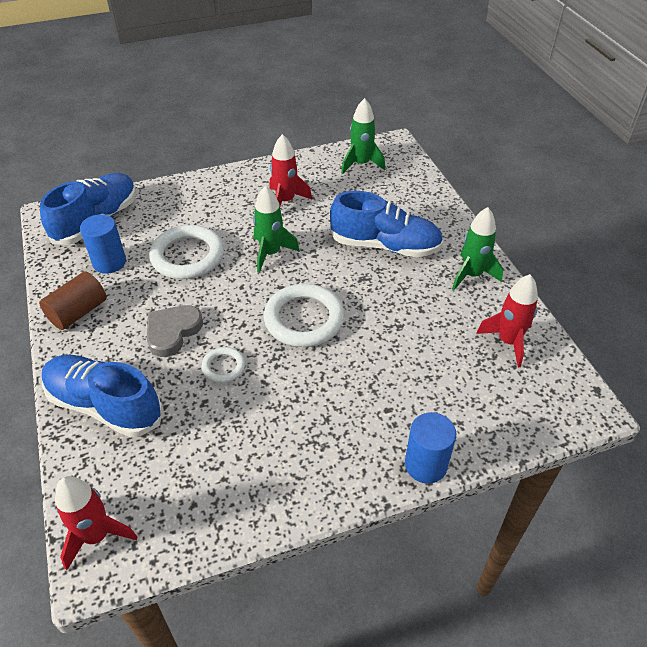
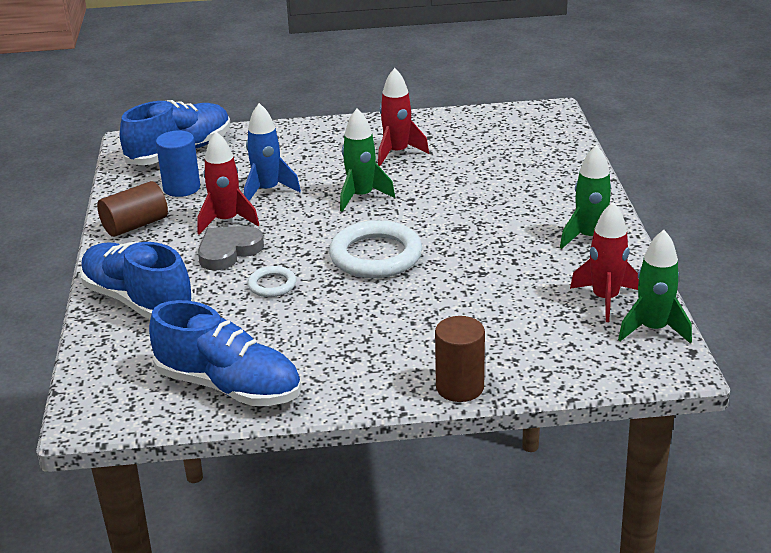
camera: 15 degrees right, 15 degrees down
red rocket [55,476,137,570] -> red rocket moved to [197,132,259,235]
white ring [149,225,224,279] -> blue rocket [244,103,301,201]
blue shoe [330,191,443,257] -> blue shoe moved to [149,300,301,406]
green rocket [341,98,385,174] -> green rocket moved to [618,230,692,344]
blue cylinder [405,412,456,484] -> brown cylinder [435,316,485,402]

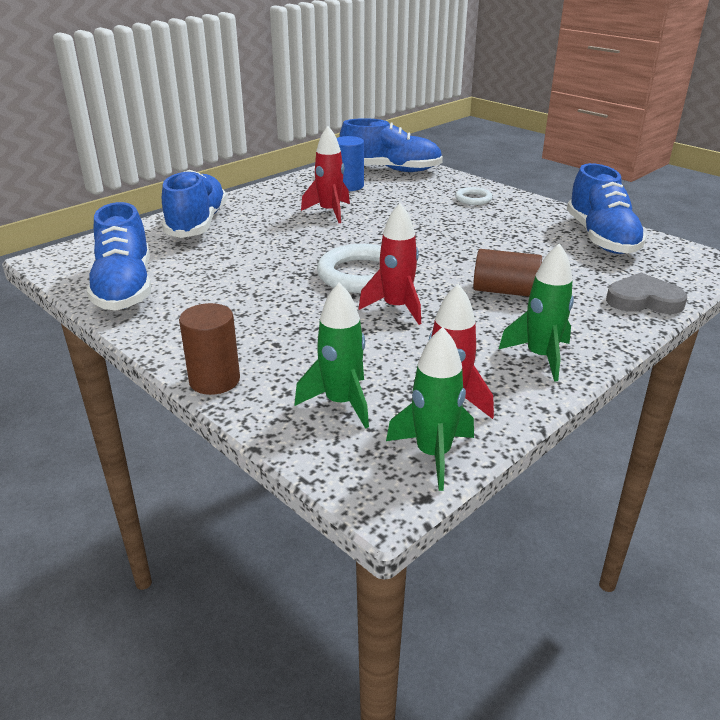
camera: 50 degrees right, 0 degrees up
brown cylinder [97,181,168,237] -> brown cylinder moved to [473,249,542,297]
grey heart [198,226,264,270] -> grey heart moved to [606,273,687,314]
blue rocket [244,103,301,201] -> none
white ring [247,266,296,297] -> white ring moved to [455,187,493,205]
green rocket [340,108,395,212] -> green rocket moved to [295,282,369,429]
red rocket [378,68,429,166] -> red rocket moved to [358,203,421,325]
none -> blue shoe [567,163,647,254]

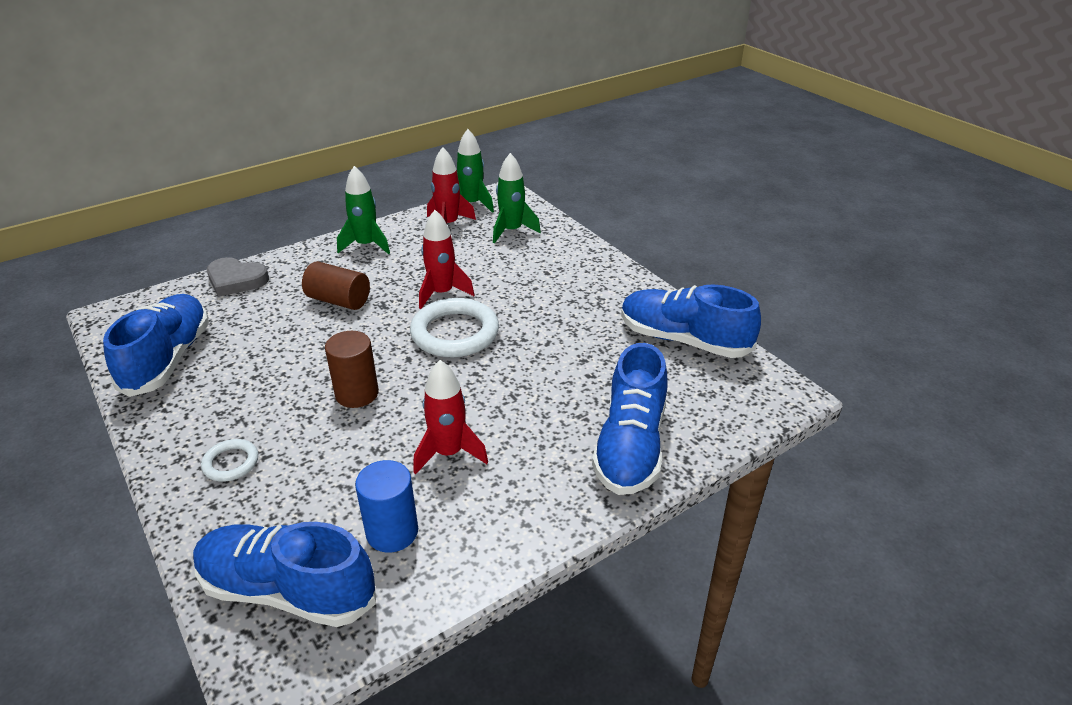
camera: 170 degrees left, 5 degrees up
blue shoe [87,202,151,311] -> blue shoe turned 60 degrees counterclockwise [621,285,761,358]
brown cylinder [179,303,240,395] -> brown cylinder moved to [325,331,379,408]

